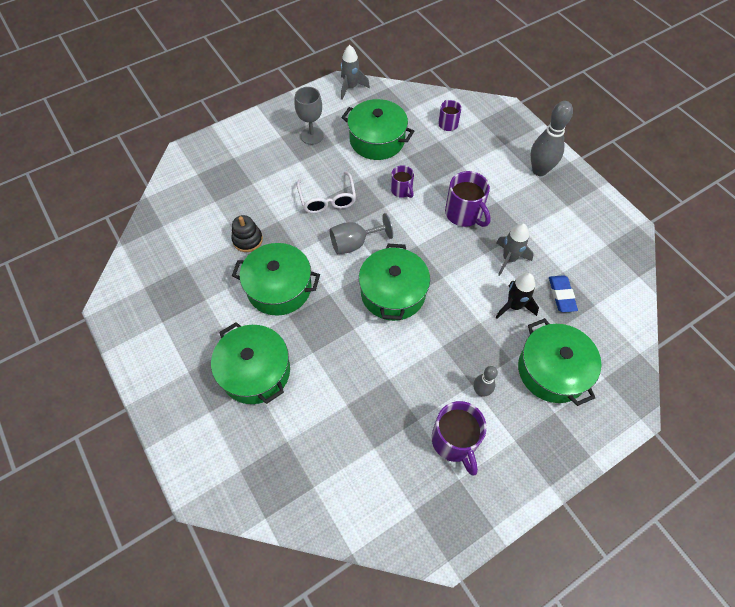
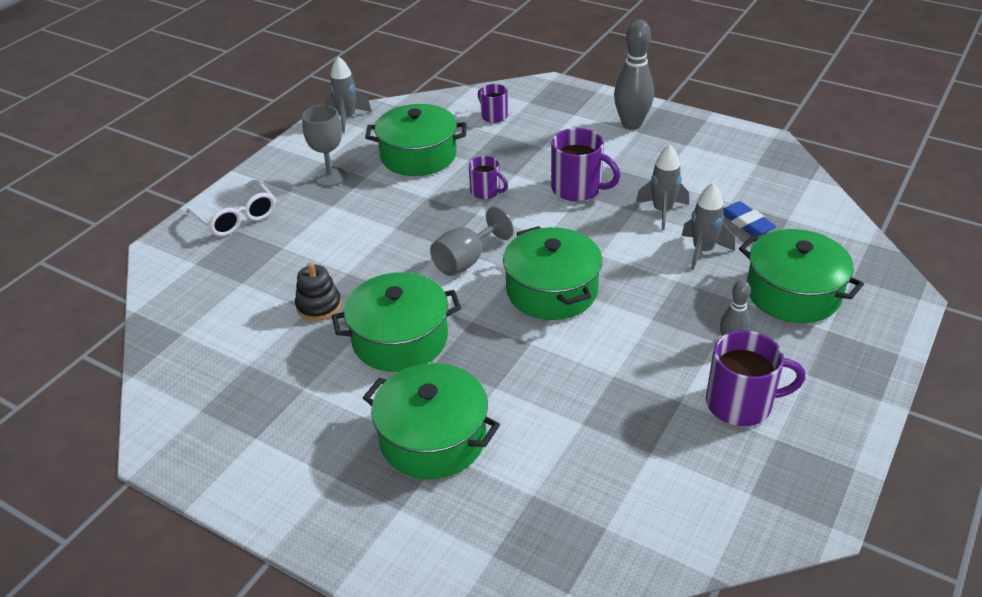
camera: 25 degrees left, 20 degrees down
white glasses [297,171,356,213] -> white glasses moved to [186,180,276,236]
purple mug [432,401,487,475] -> purple mug turned 45 degrees counterclockwise [706,330,806,426]
black rocket [495,273,539,319] -> grey rocket [681,183,735,270]

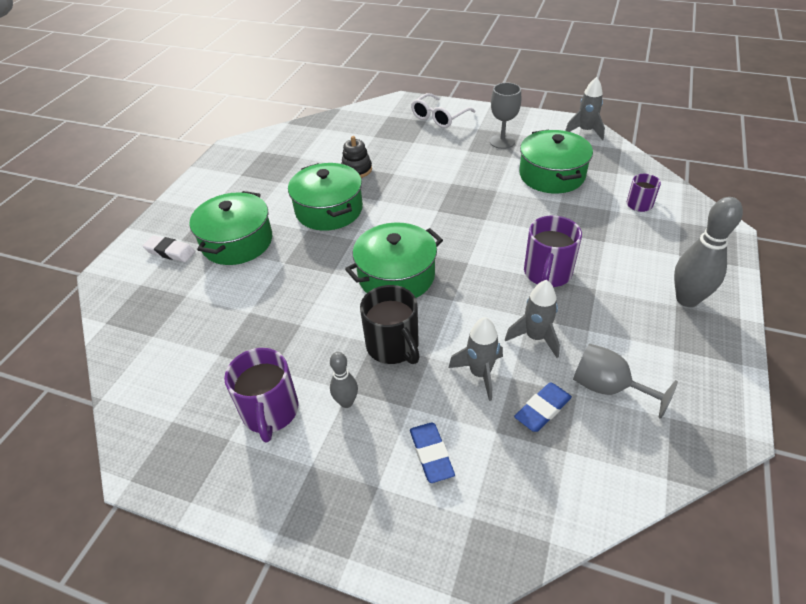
camera: 80 degrees right, 5 degrees up
grey goblet [430,207,514,276] -> grey goblet moved to [573,343,678,419]
purple mug [469,156,508,199] -> none
green pot [739,229,864,323] -> blue eraser [410,423,455,483]
none -> white eraser [143,235,195,262]
none -> black mug [360,285,420,364]

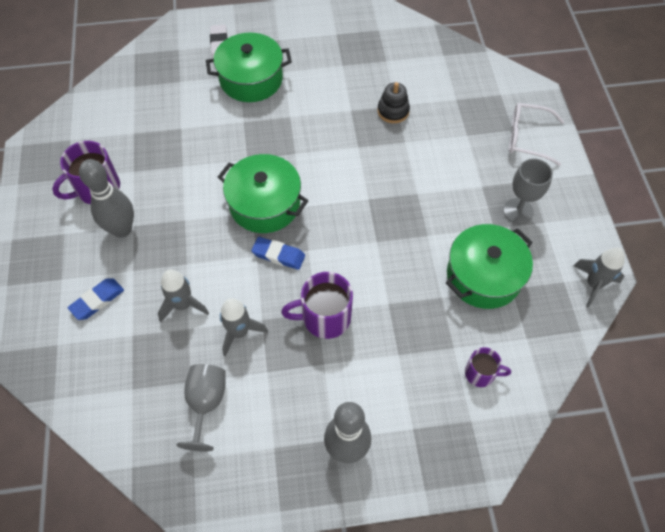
camera: 60 degrees right, 15 degrees up
green pot [288,163,363,231] -> none
grey bowling pin [330,352,358,408] -> grey bowling pin [79,159,134,238], size x1.80
black mug [360,285,420,364] -> none
blue eraser [514,383,572,432] -> blue eraser moved to [251,237,305,270]

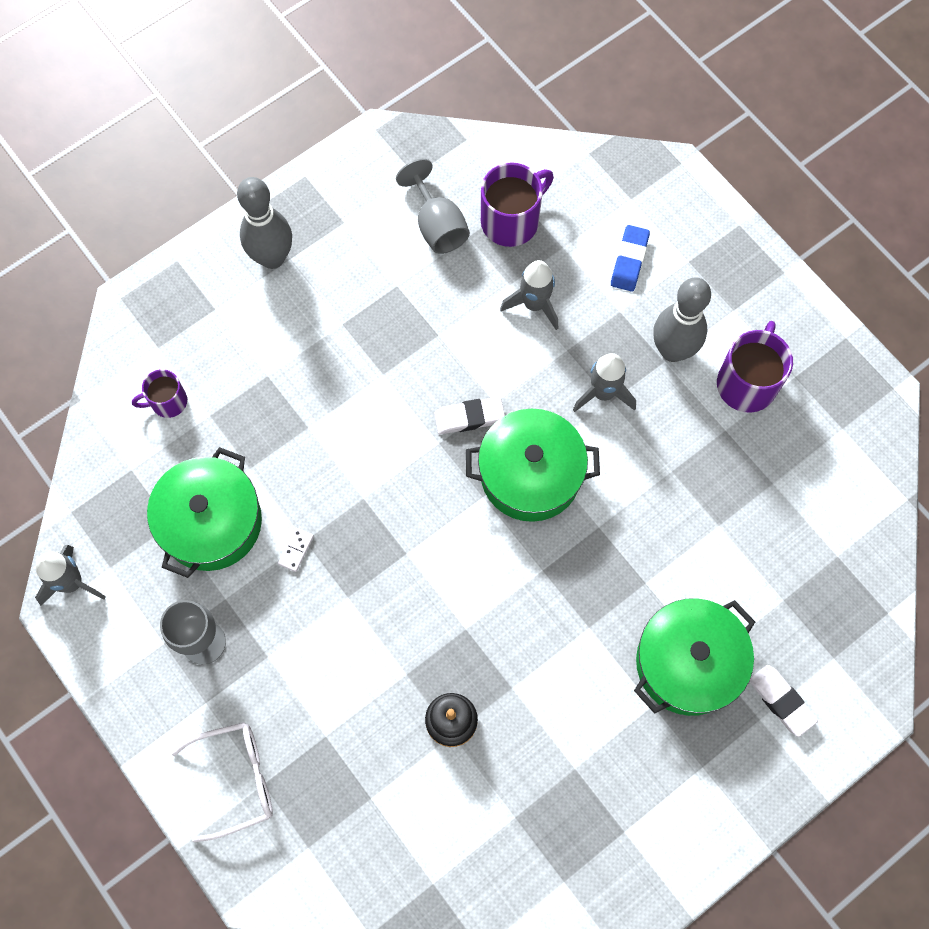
camera: 150 degrees right, 10 degrees up
grey rocket [220,298,268,357] -> grey rocket moved to [573,353,636,412]
blue eraser [251,237,305,270] -> white eraser [434,397,505,435]
purple mug [281,272,353,339] -> purple mug moved to [481,162,554,247]
none -> white domino [278,528,314,572]

